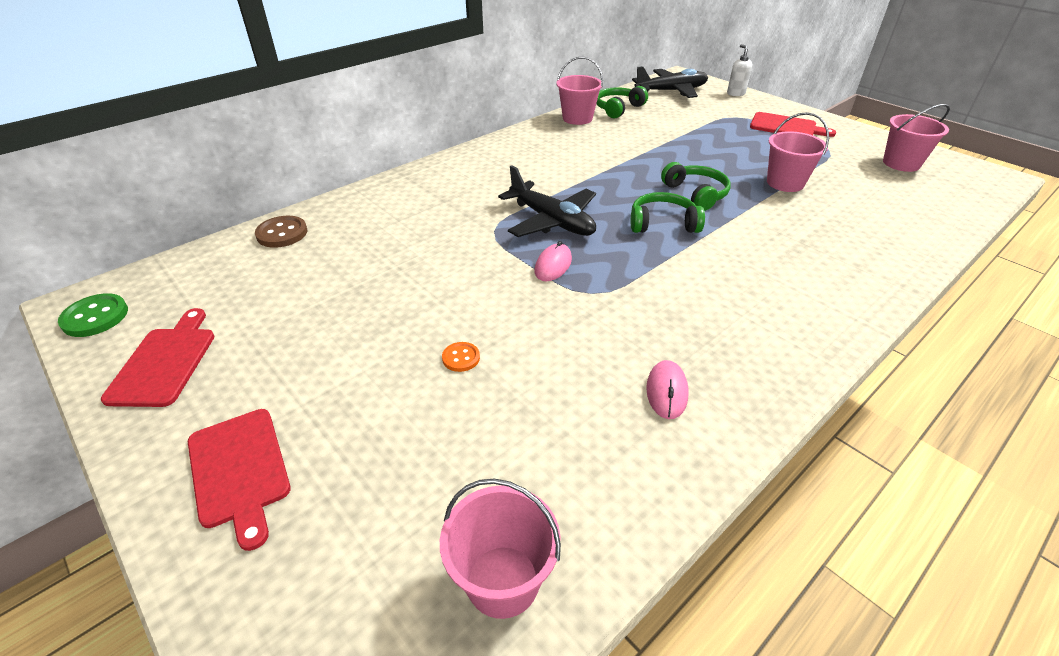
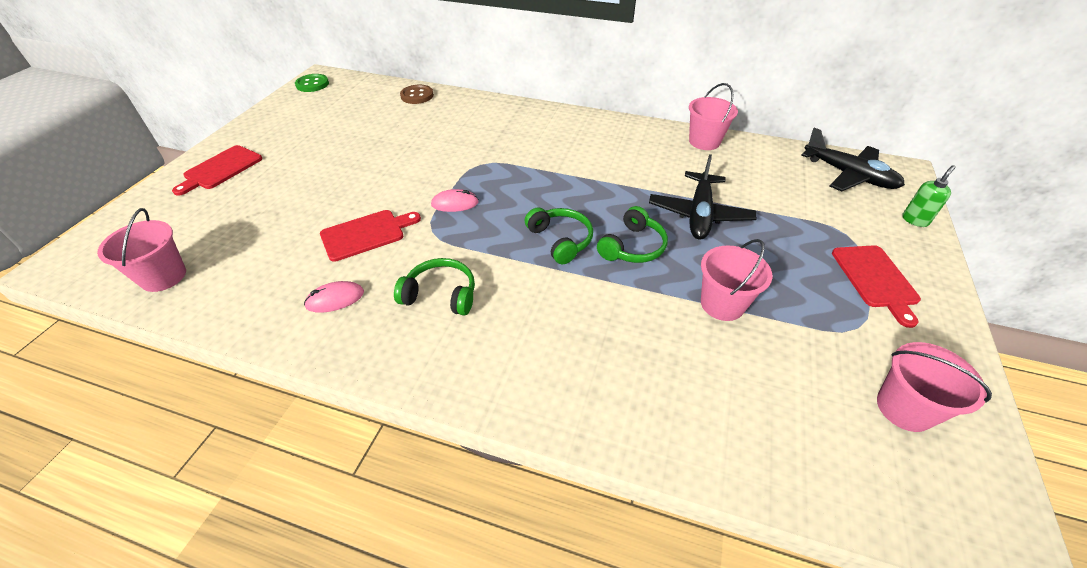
camera: 60 degrees right, 5 degrees up
red cutting board [101,308,215,407] -> red cutting board moved to [320,210,421,262]
orange button [442,342,480,372] -> none
black plane [498,165,596,237] -> black plane moved to [649,154,757,240]
green headphones [596,86,648,118] -> green headphones moved to [394,258,475,315]
white soap dispenser [727,44,752,96] -> green soap dispenser [902,165,956,227]

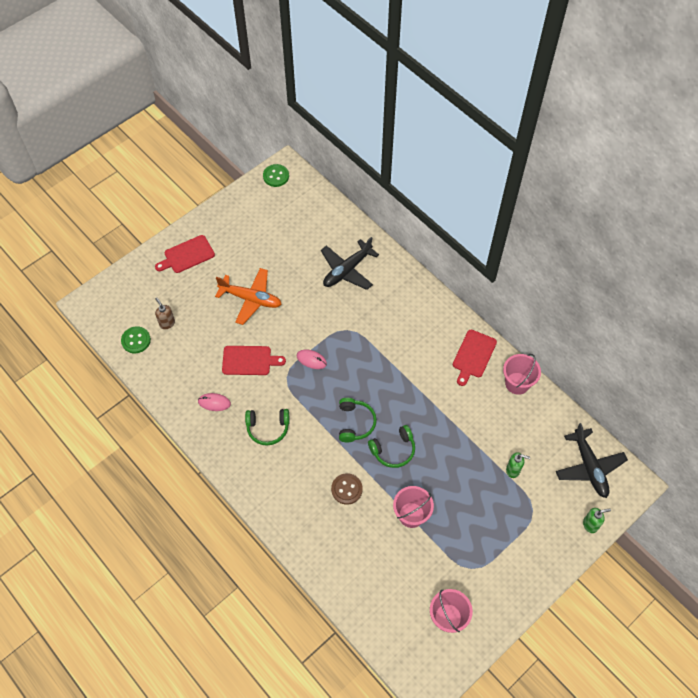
camera: 30 degrees right, 15 degrees up
pink bucket [97,208,186,292] -> green button [121,326,151,353]
green headphones [394,258,475,315] -> green headphones turned 135 degrees clockwise [245,409,290,446]
brown button [400,85,434,104] -> brown button moved to [331,473,363,505]
black plane [649,154,757,240] -> black plane moved to [321,237,379,290]
red cutting board [832,245,921,328] -> red cutting board moved to [453,330,497,386]
none -> brown soap dispenser [155,297,175,329]
none -> orange plane [215,268,282,325]
none -> green soap dispenser [506,452,530,478]

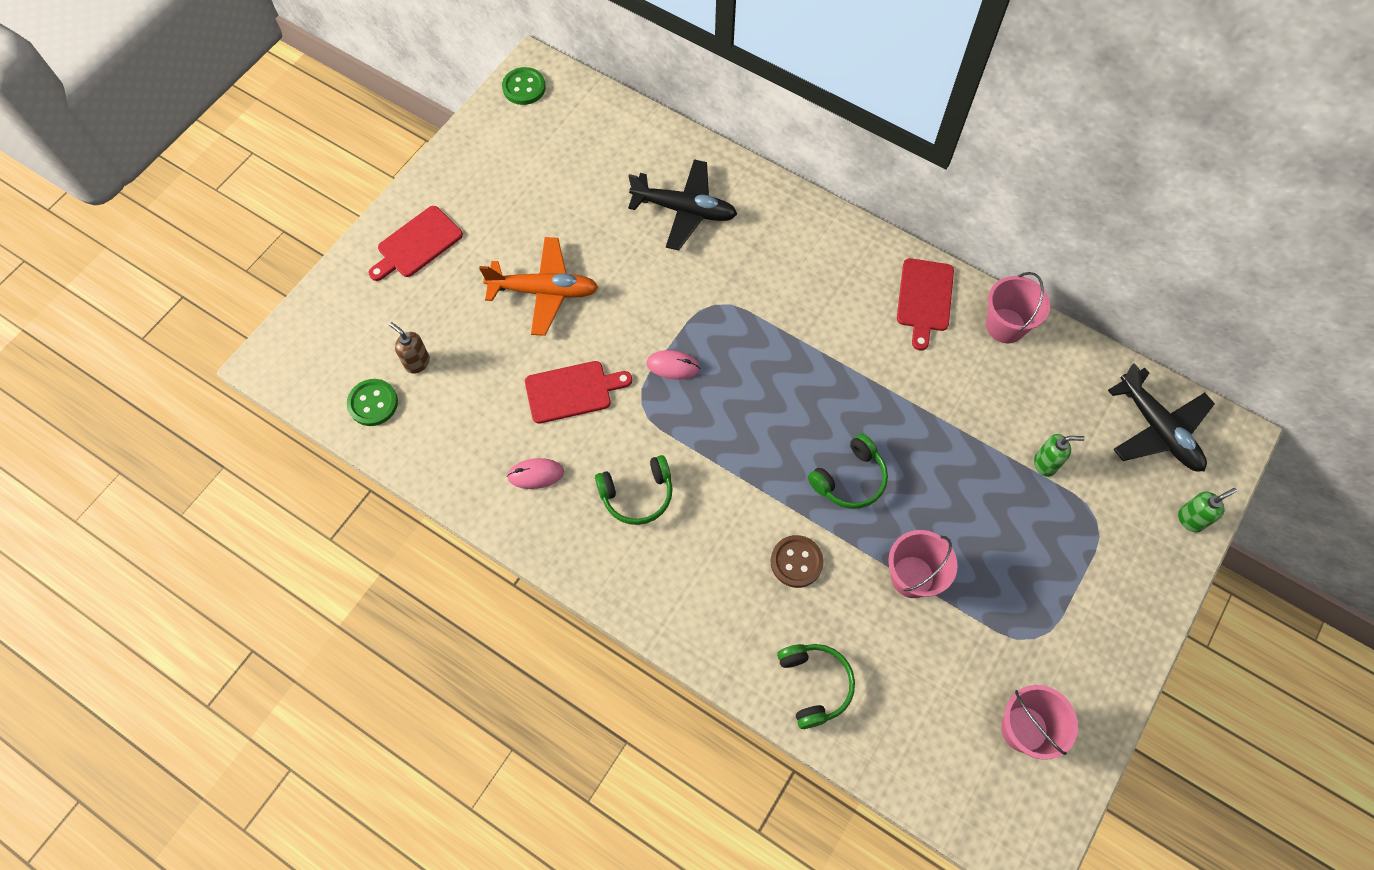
camera: 15 degrees left, 5 degrees up
black plane [321,237,379,290] -> black plane turned 105 degrees counterclockwise [628,159,737,250]
green headphones [339,398,377,443] -> green headphones moved to [777,644,855,729]

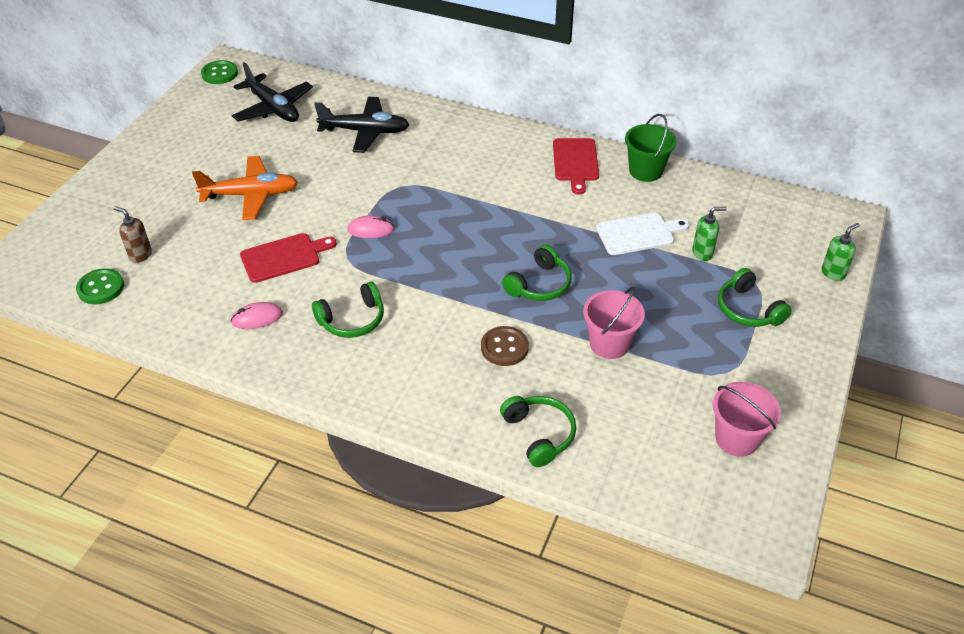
camera: 10 degrees left, 20 degrees down
red cutting board [369,206,463,281] -> none
pink bucket [986,272,1050,343] -> green bucket [625,114,676,182]
black plane [1108,363,1215,471] -> black plane moved to [232,62,313,122]
none -> white cutting board [596,213,689,255]
none -> green headphones [718,268,792,327]

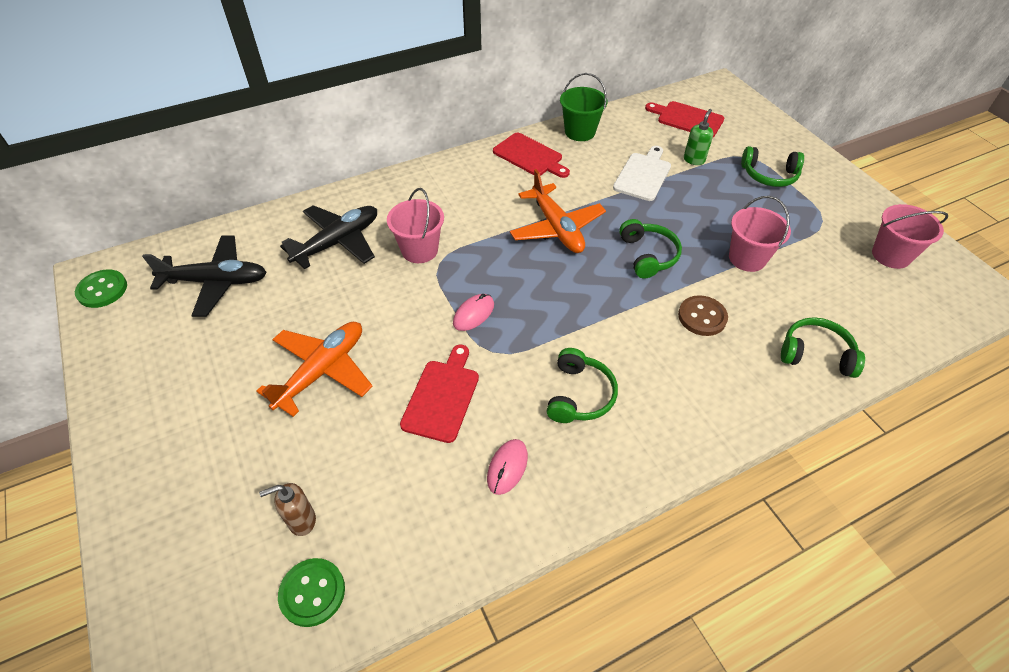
camera: 50 degrees left, 5 degrees up
green soap dispenser [822,223,860,281] -> none
none -> pink bucket [387,188,444,263]
none -> orange plane [510,169,606,253]
none -> red cutting board [645,101,724,137]

